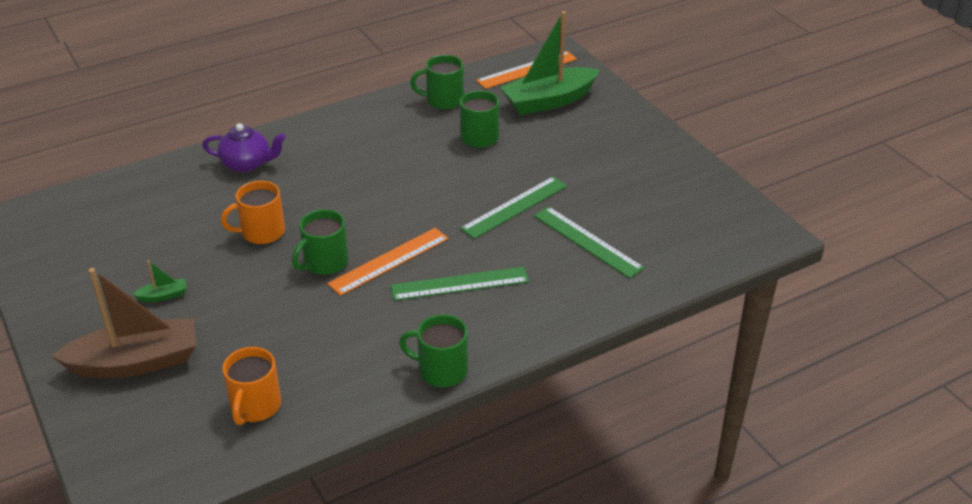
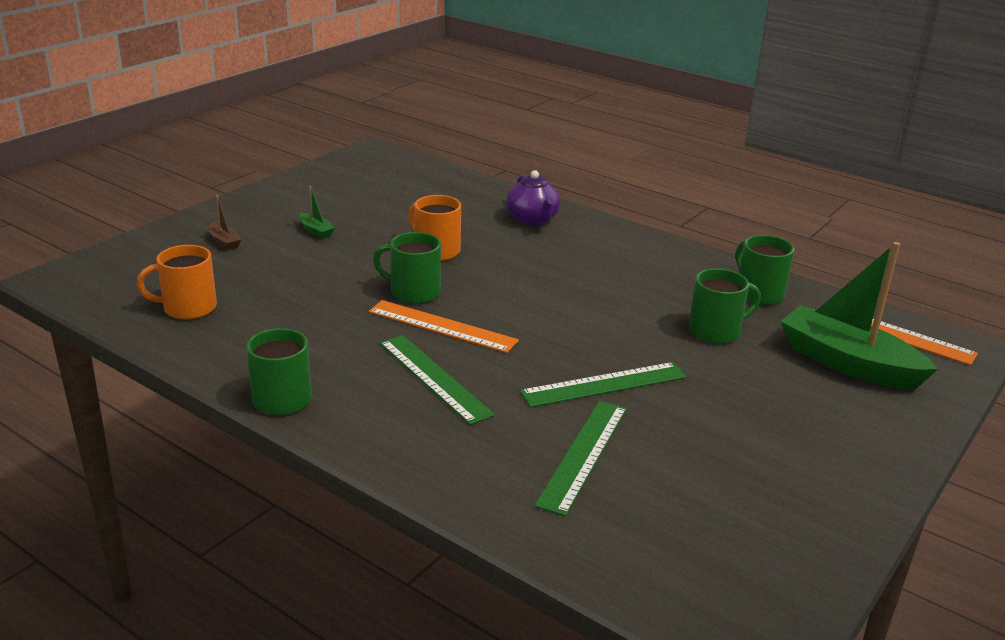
camera: 65 degrees right, 10 degrees down
brown boat [51,268,196,378] -> brown boat [209,195,241,250], size x0.40
green ruler [460,177,567,239] -> green ruler turned 45 degrees counterclockwise [520,362,686,407]

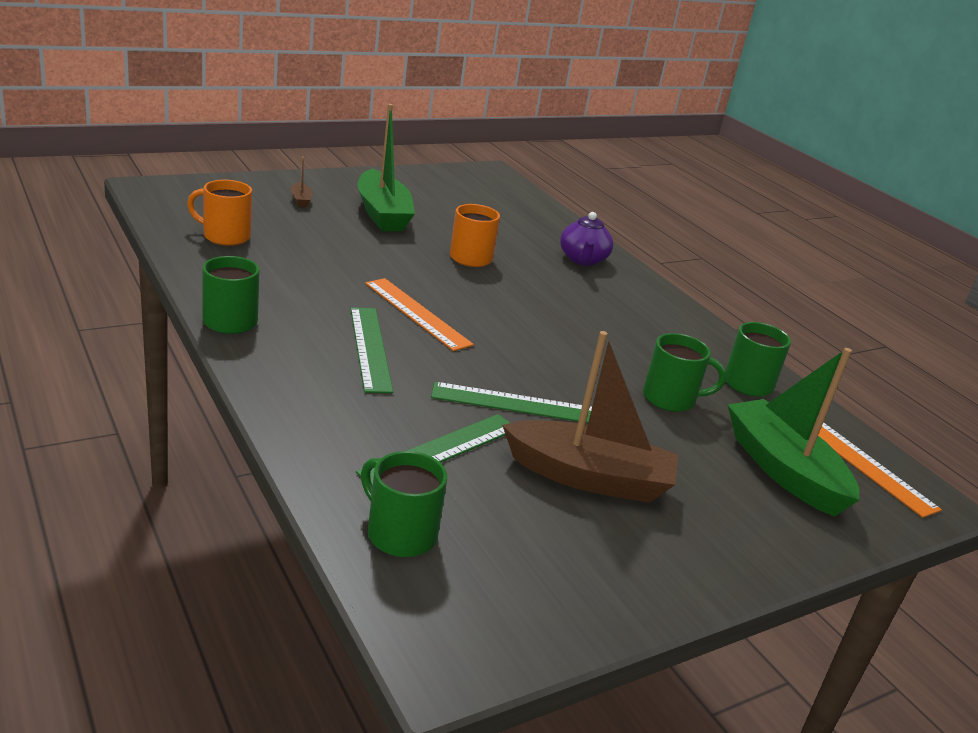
camera: 20 degrees right, 0 degrees up
green boat [299,186,335,239] -> green boat [357,104,415,231], size x2.47
green mug [373,232,441,304] -> green mug moved to [361,451,447,557]
none -> brown boat [502,331,678,503]

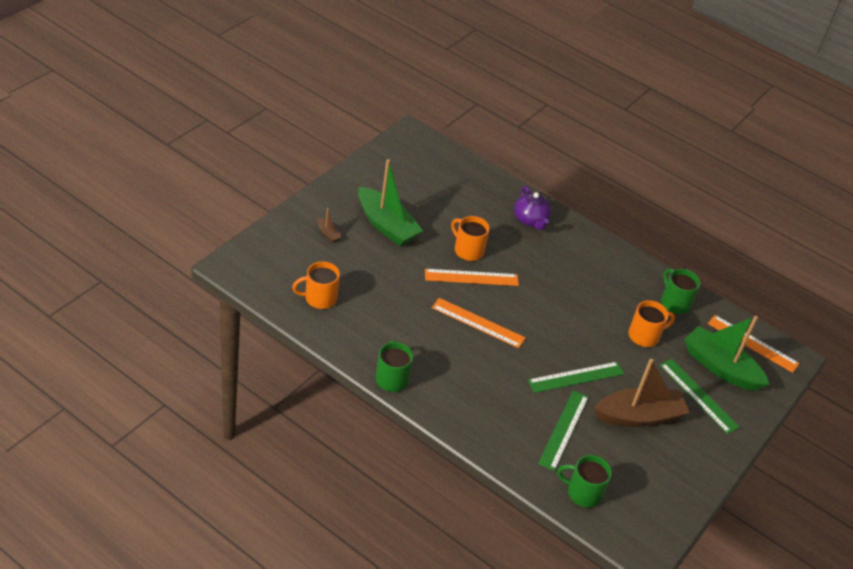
camera: 25 degrees left, 15 degrees up
green ruler [350,307,393,393] -> green ruler moved to [660,358,739,434]
green mug [643,333,726,412] -> orange mug [629,300,675,347]
none -> orange ruler [425,269,519,286]

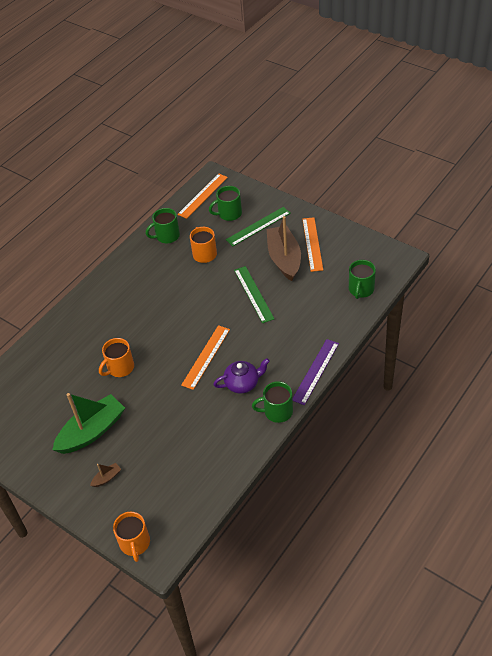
camera: 80 degrees left, 5 degrees up
orange mug [292,261,340,309] -> orange mug moved to [113,512,150,562]
orange ruler [425,269,519,286] -> orange ruler moved to [302,217,323,272]
purple teapot [514,186,551,230] -> purple teapot moved to [213,358,270,393]
green ruler [538,390,589,471] -> none
green boat [684,316,769,391] -> green mug [209,186,242,221]
none -> purple ruler [292,339,339,405]

